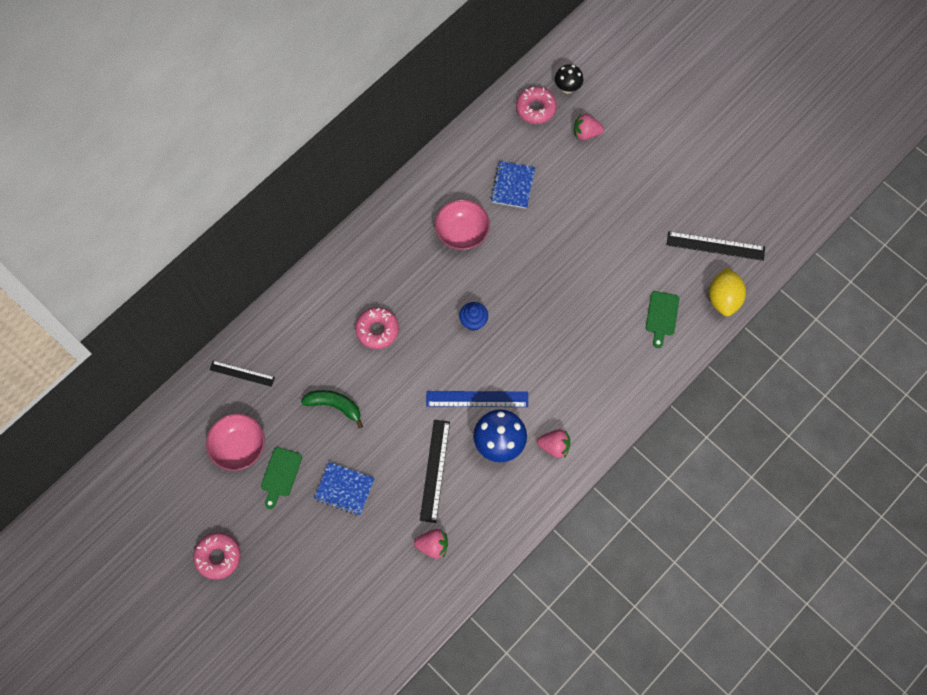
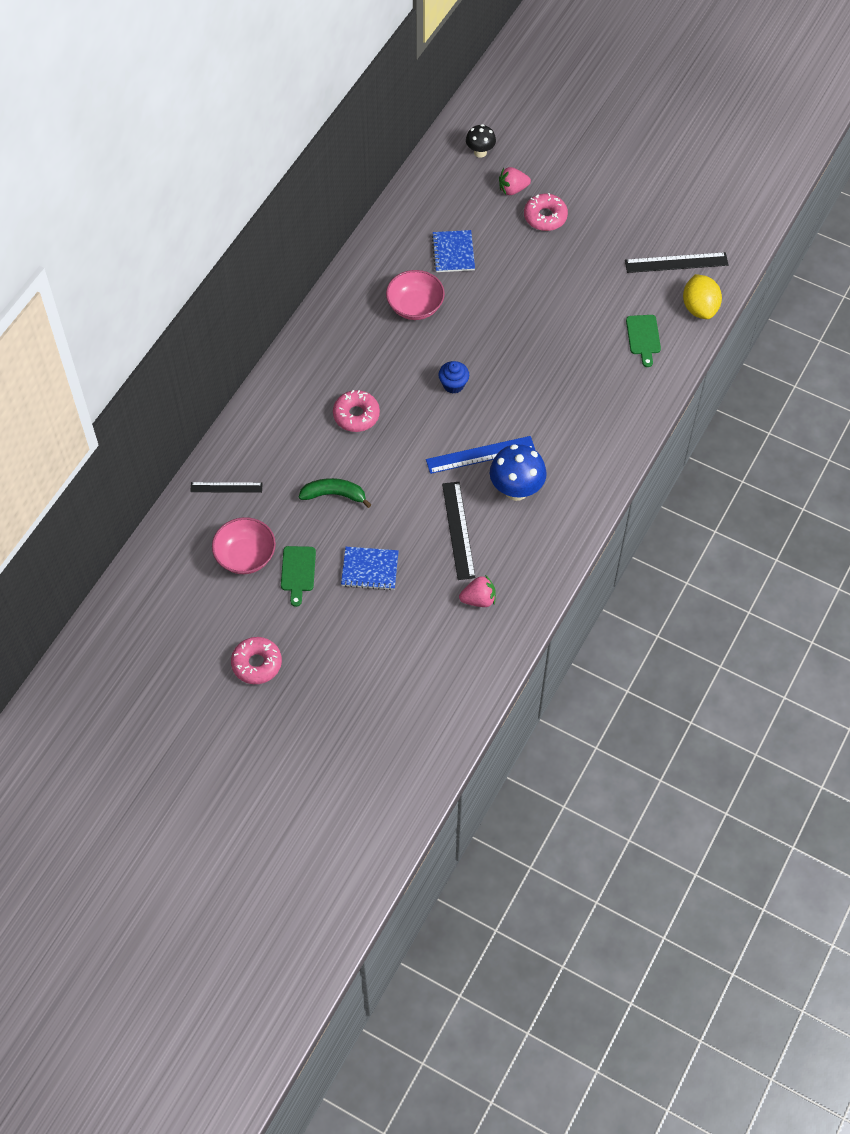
camera: 15 degrees left, 10 degrees down
pink donut [516,86,557,124] -> pink donut moved to [524,193,568,231]
pink strawberry [537,429,570,458] -> none

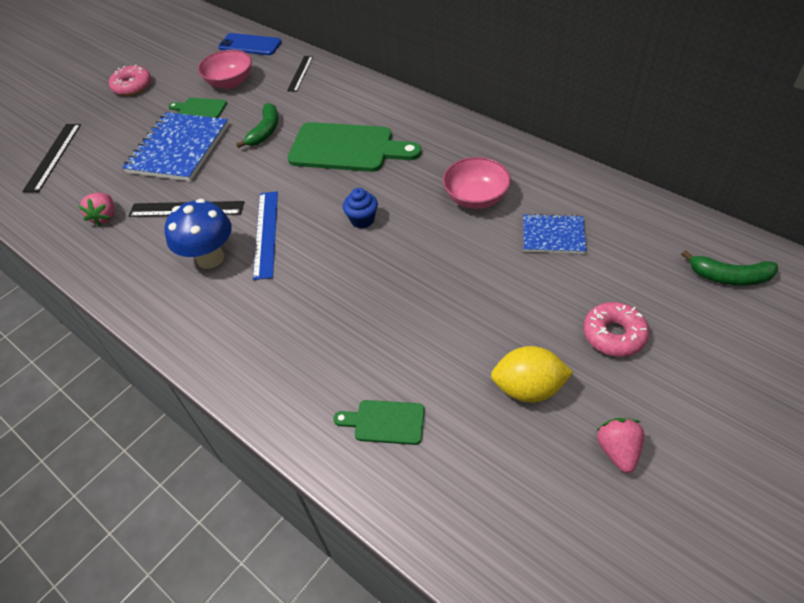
camera: 105 degrees right, 10 degrees down
pink donut [333,390,380,432] -> green cutting board [288,122,421,172]
blue notebook [341,547,399,590] -> blue notebook [122,112,229,181], size x1.80
black mushroom [466,124,496,158] -> green banana [681,250,778,286]
pink strawberry [499,167,531,195] -> pink strawberry moved to [596,418,644,473]
black ruler [625,252,728,273] -> black ruler moved to [22,124,81,192]
yellow lemon [683,274,722,319] -> yellow lemon moved to [491,346,573,403]
none -> blue phone [218,33,282,55]

